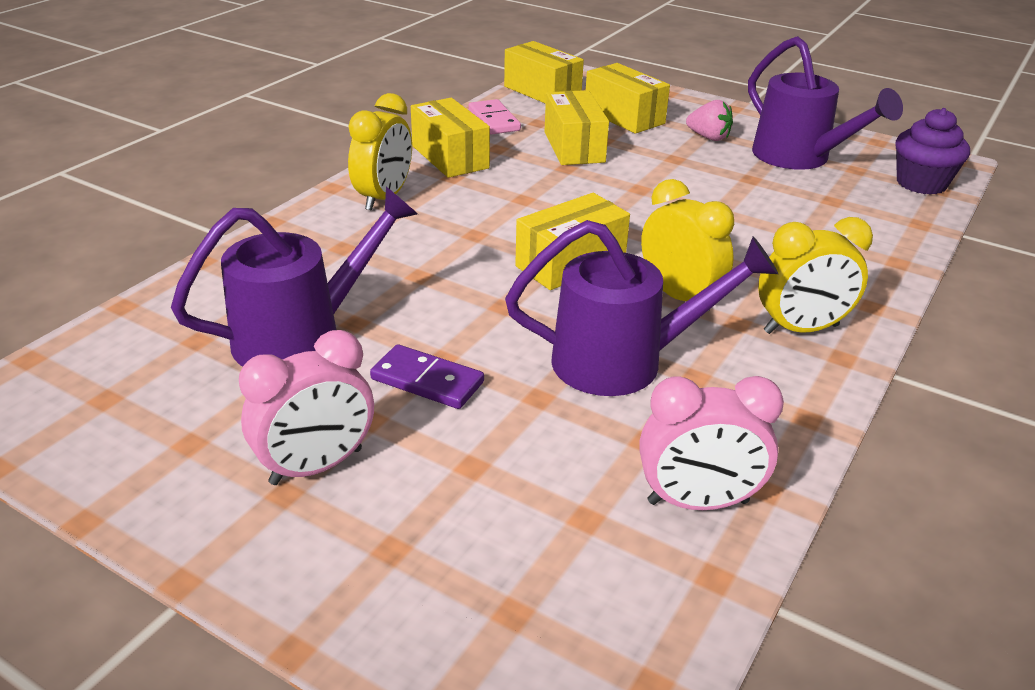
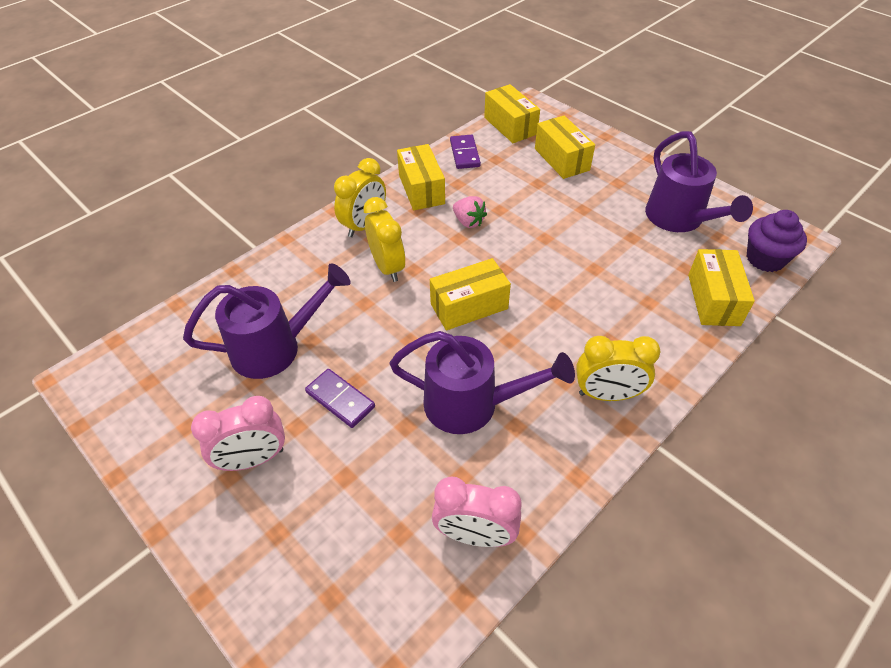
camera: 15 degrees right, 15 degrees up
pink domino [469,99,521,134] -> purple domino [450,135,481,169]
yellow box [544,90,609,165] -> yellow box moved to [688,249,755,326]
yellow clock [641,179,734,311] -> yellow clock moved to [363,197,405,282]
pink strawberry [686,100,733,141] -> pink strawberry moved to [453,196,487,228]

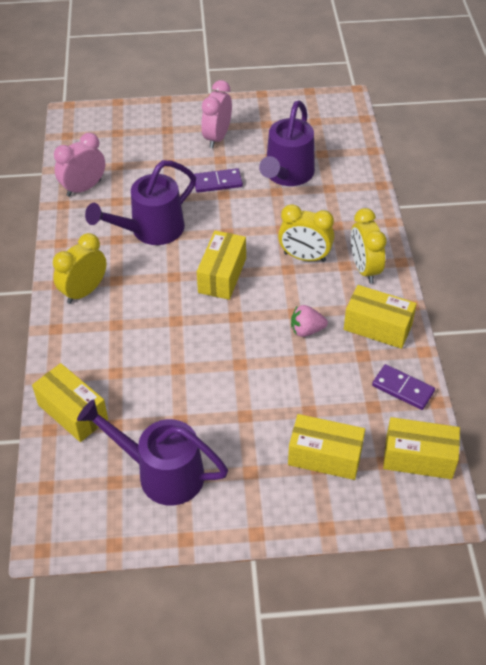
camera: 130 degrees right, 0 degrees up
purple cupcake [746,210,807,272] -> none

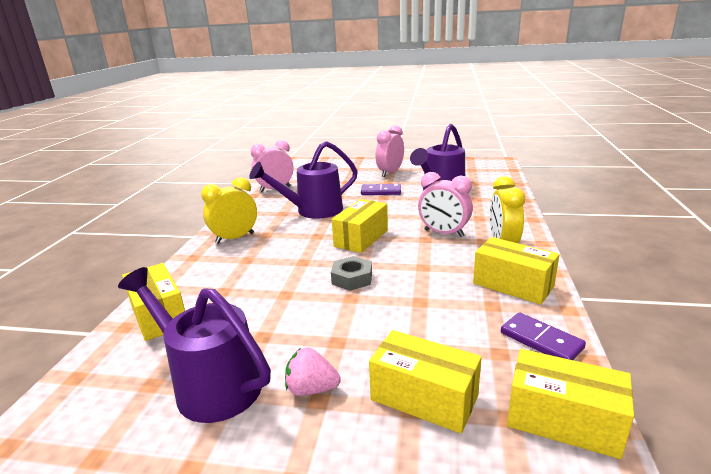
camera: 15 degrees right, 25 degrees down
yellow clock [278,204,334,262] -> pink clock [418,172,473,237]
pink strawberry [291,305,328,337] -> pink strawberry moved to [285,347,341,396]
none -> grey nut [331,256,372,291]

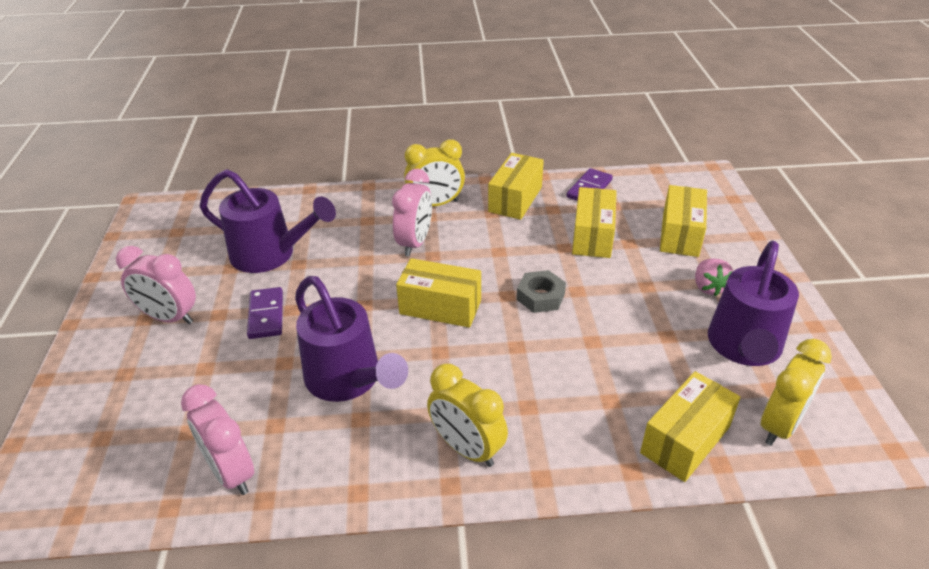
camera: 105 degrees left, 15 degrees up
yellow box [507,349,634,459] -> yellow box moved to [572,187,617,258]
none -> yellow clock [761,339,832,446]

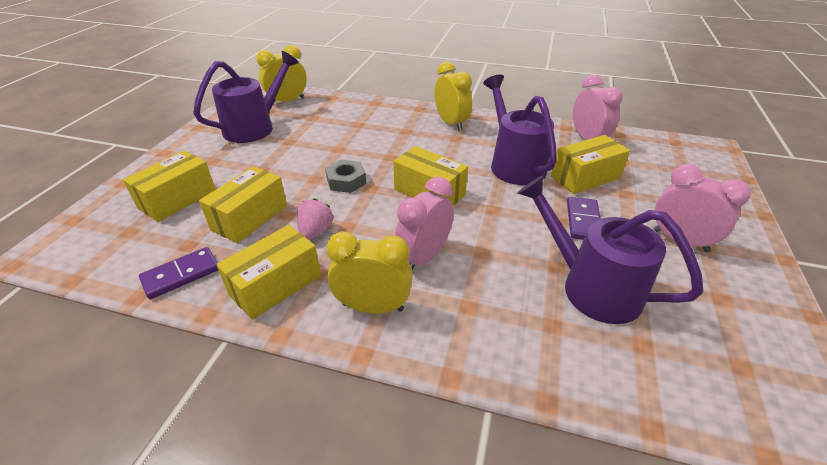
camera: 160 degrees left, 0 degrees up
yellow box [640,371,741,482] -> yellow box moved to [551,135,630,194]
pink strawberry [695,259,733,296] -> pink strawberry moved to [297,198,334,240]

